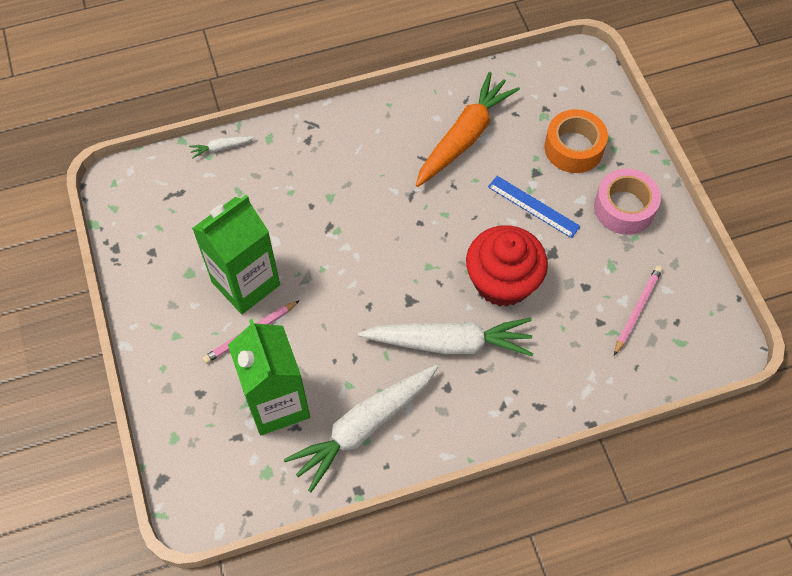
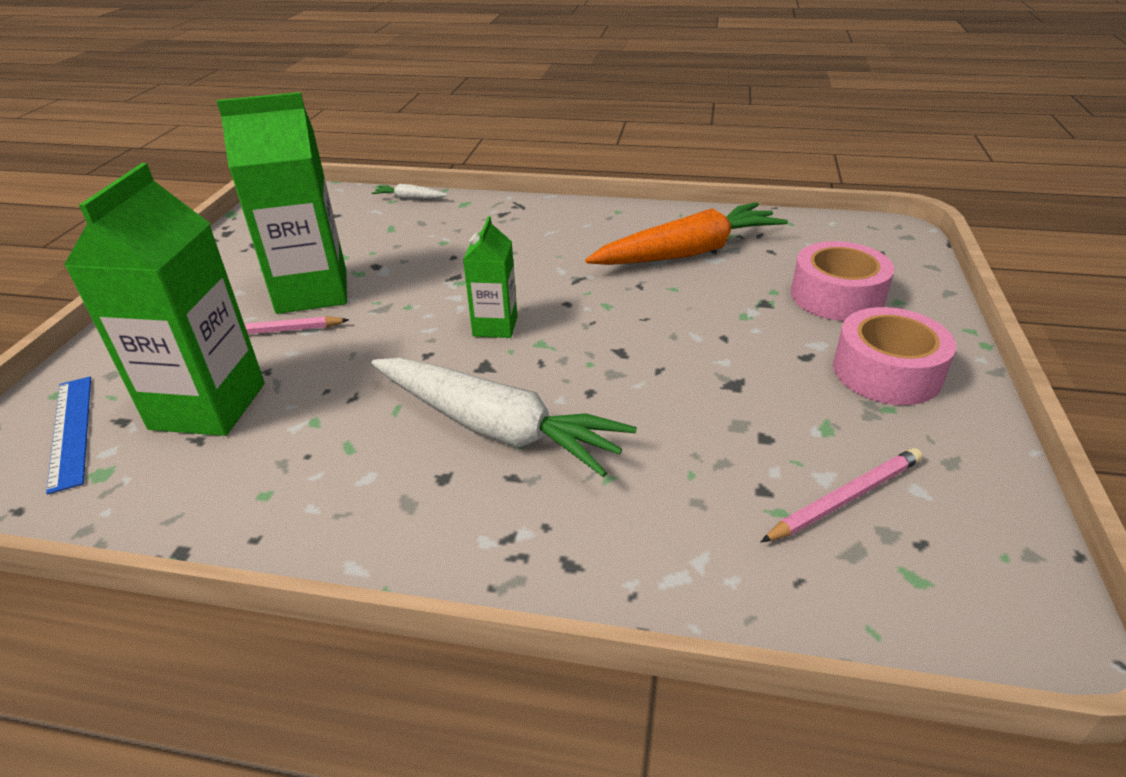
camera: 30 degrees right, 25 degrees down
white carrot [284,365,438,492] -> none
red cupcake [466,225,548,307] -> none
blue ruler [488,176,581,238] -> blue ruler moved to [46,377,91,494]
orange tape [544,109,608,173] -> pink tape [791,241,894,321]
none -> green carton [463,216,517,338]

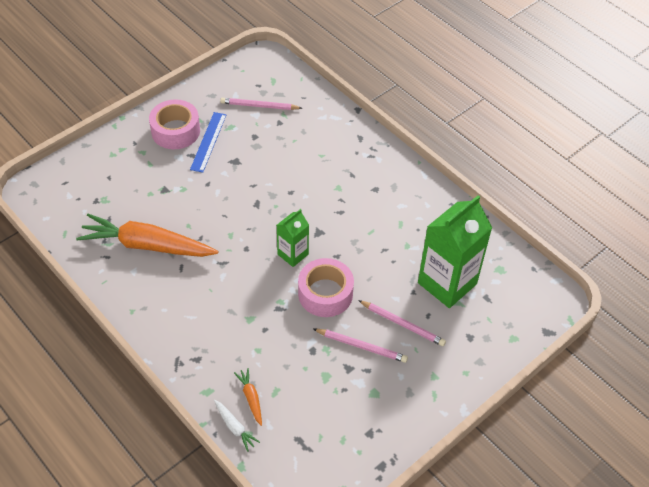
camera: 145 degrees left, 15 degrees up
blue ruler [46,377,91,494] -> blue ruler moved to [190,112,227,173]
green carton [217,92,347,314] -> pink pencil [314,329,408,363]
white carrot [372,358,637,477] -> none
pink tape [791,241,894,321] -> pink tape moved to [298,258,354,317]
none -> orange carrot [234,368,262,426]

